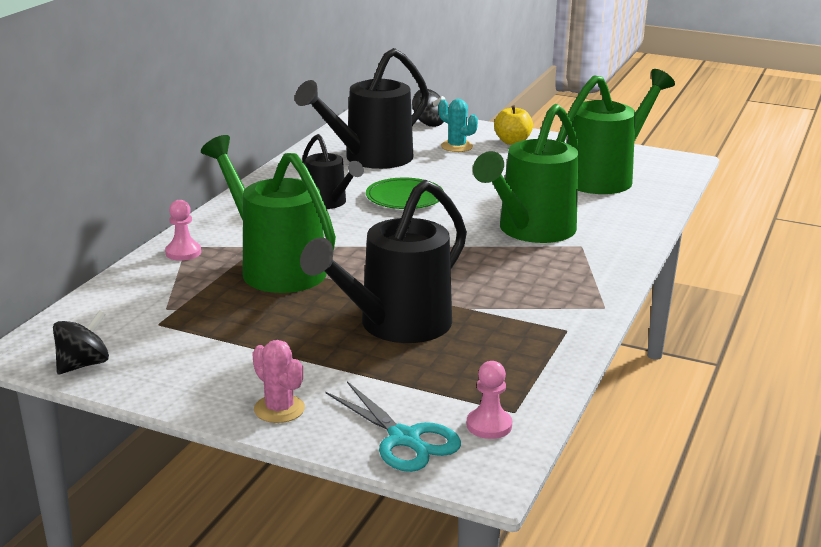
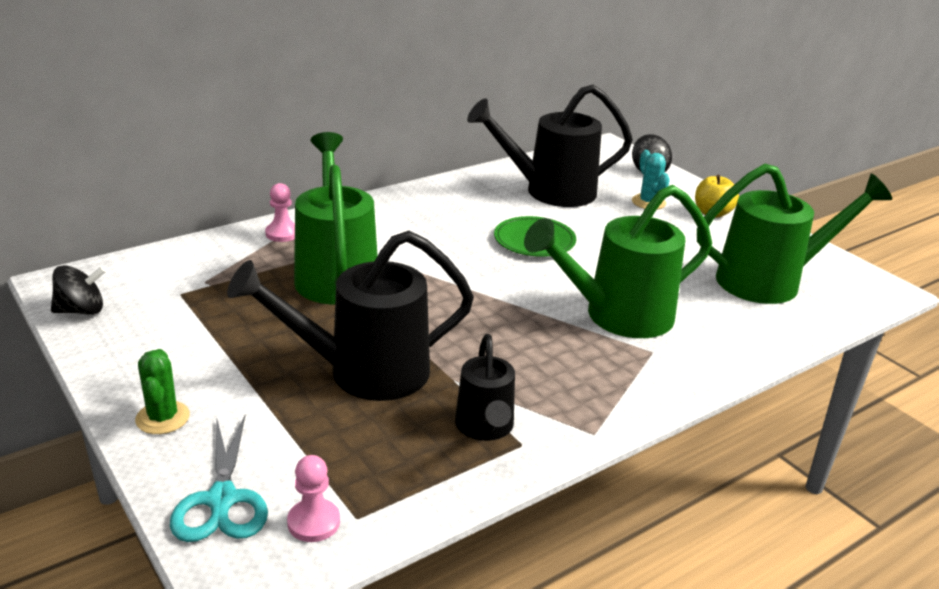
camera: 30 degrees right, 5 degrees up
pink cactus [252,340,305,423] -> green cactus [135,349,190,434]
black watering can [302,134,364,209] -> black watering can moved to [455,334,515,441]

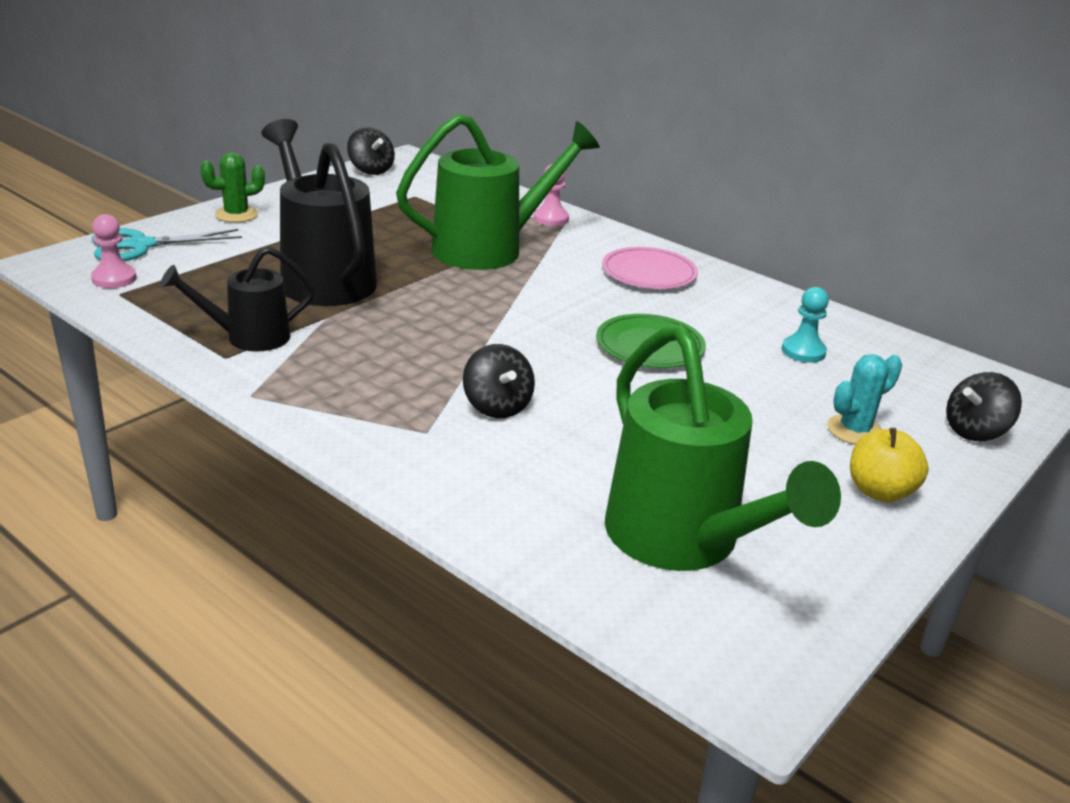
camera: 75 degrees right, 0 degrees up
black watering can [467,85,633,207] -> turquoise pawn [782,287,829,363]
green watering can [524,185,712,338] -> black spinning top [463,344,535,418]
none -> pink plate [602,247,698,289]

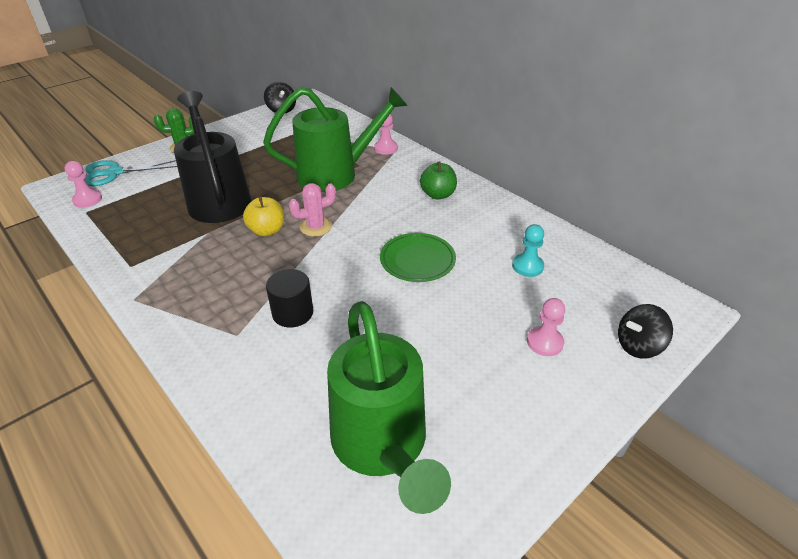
camera: 10 degrees right, 10 degrees up
black watering can [160,247,315,352] -> none
black spinning top [463,344,535,418] -> black cylinder [266,269,313,328]
pink plate [602,247,698,289] -> green apple [420,162,457,199]
turquoise cactus [827,354,902,445] -> pink pawn [527,298,565,356]
yellow apple [850,428,929,502] -> yellow apple moved to [243,196,284,237]
none -> pink cactus [289,183,336,236]

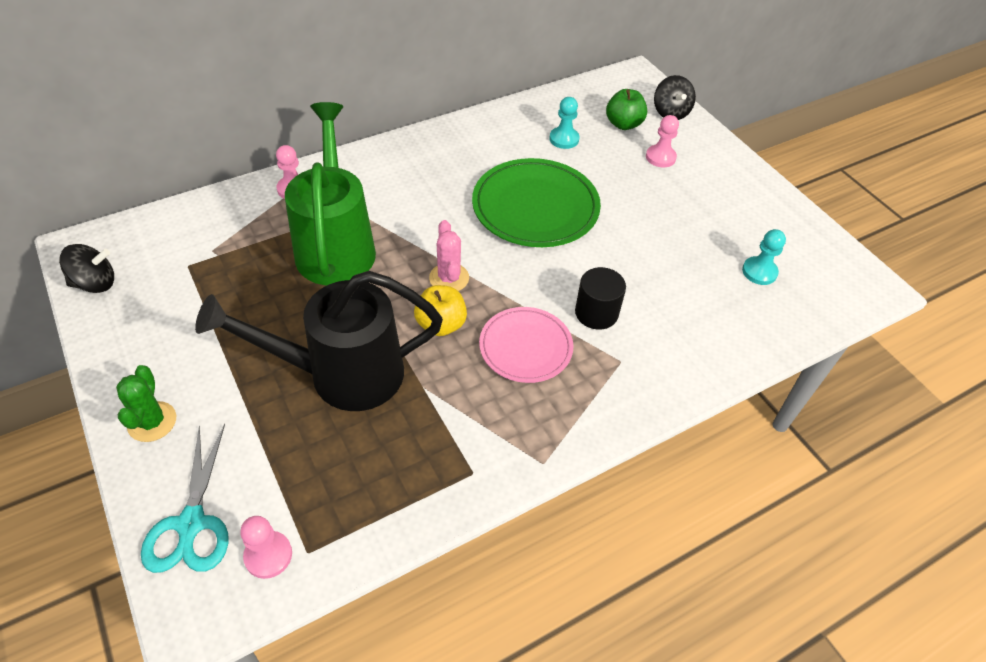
camera: 80 degrees left, 10 degrees up
green watering can [327,301,451,514] -> turquoise pawn [742,229,786,285]
green plate [380,233,456,282] -> green plate [472,158,601,247], size x1.59
green apple [420,162,457,199] -> green apple moved to [606,89,647,130]
none -> pink plate [479,307,574,383]

